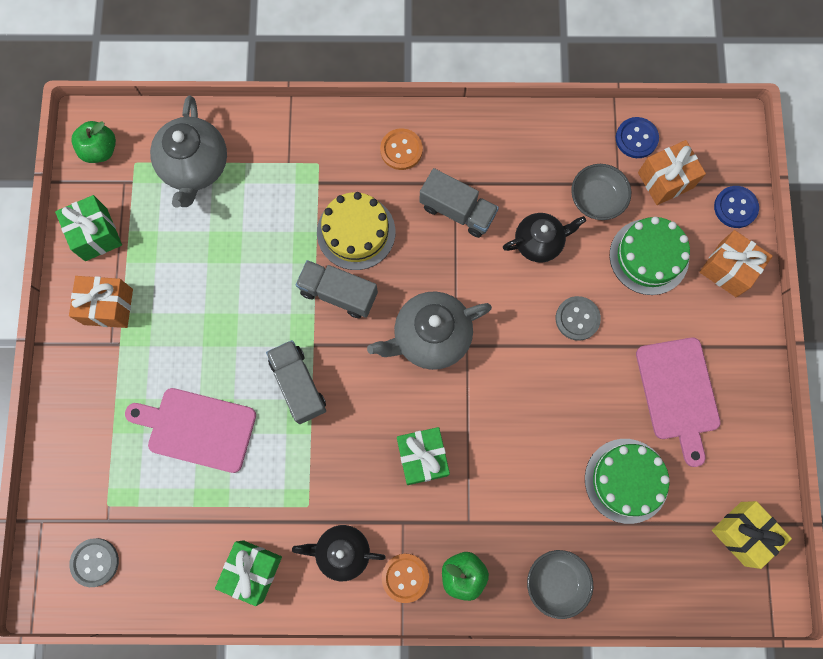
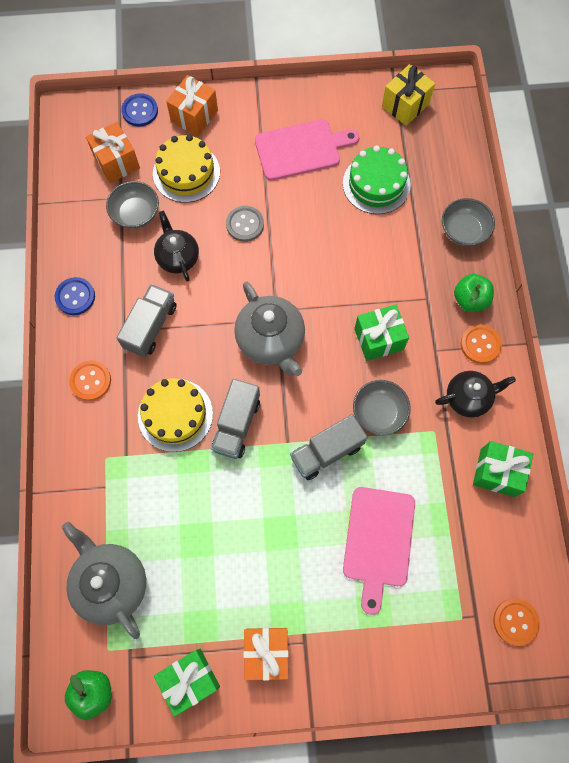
camera: 95 degrees left, 5 degrees down
grey button [69,538,119,587] -> orange button [493,599,540,646]
grey teapot [150,96,227,208] -> grey teapot turned 120 degrees counterclockwise [62,521,146,639]
black teapot [292,525,386,581] -> black teapot turned 105 degrees counterclockwise [435,371,516,418]
green cake [610,217,690,295] -> yellow cake [153,135,220,203]
blue button [616,117,659,158] -> blue button moved to [55,277,95,315]
none -> grey bowl [353,380,411,435]

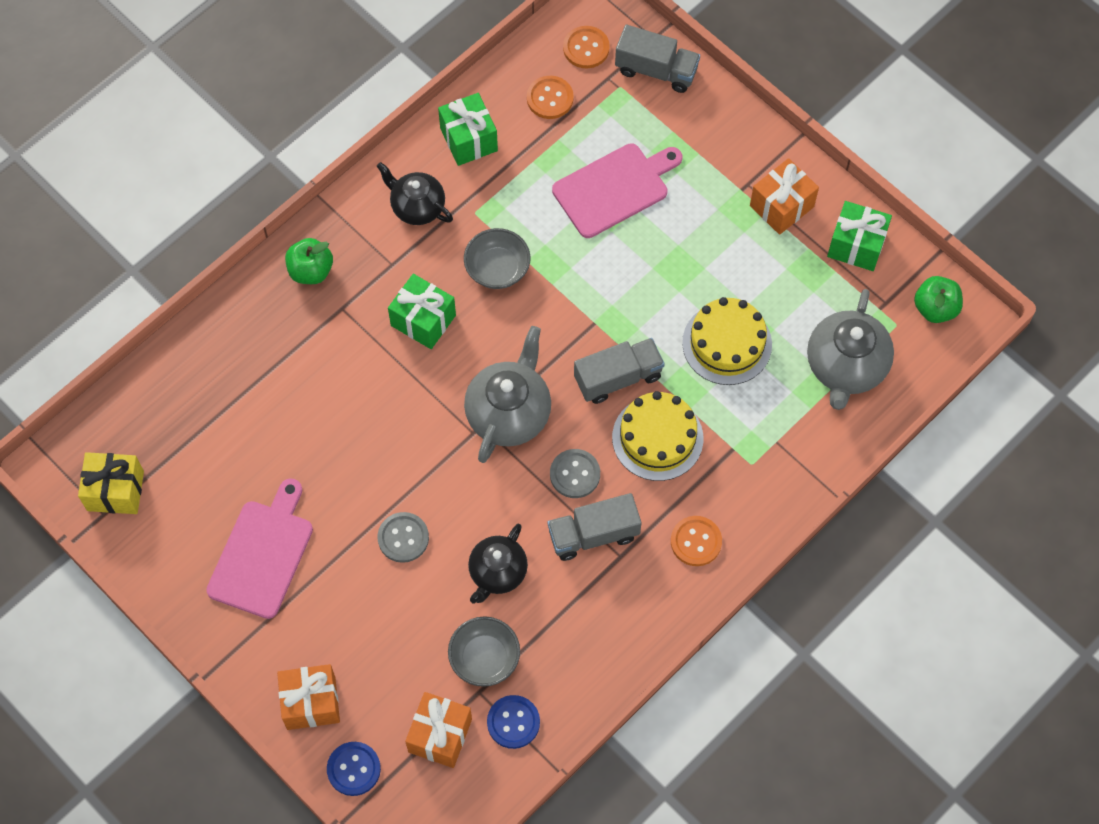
camera: 130 degrees left, 5 degrees down
blue button [55,277,95,315] -> blue button moved to [487,695,540,749]
yellow cake [153,135,220,203] -> yellow cake moved to [682,297,772,385]
pink cutting board [255,119,359,181] -> pink cutting board turned 75 degrees clockwise [206,478,313,619]
grey truck [290,414,368,480] -> grey truck moved to [615,25,700,93]
green cake [343,146,411,214] -> none
grey bowl [442,198,495,247] -> none
orange button [461,325,502,364] -> orange button moved to [527,76,574,119]
none -> grey button [550,449,600,498]

